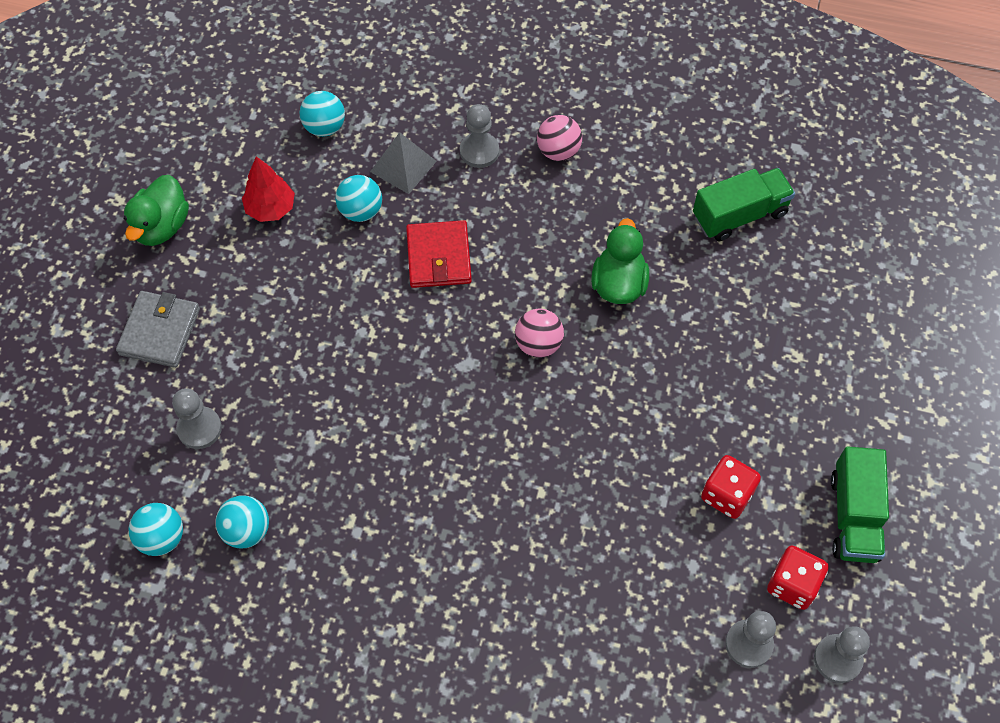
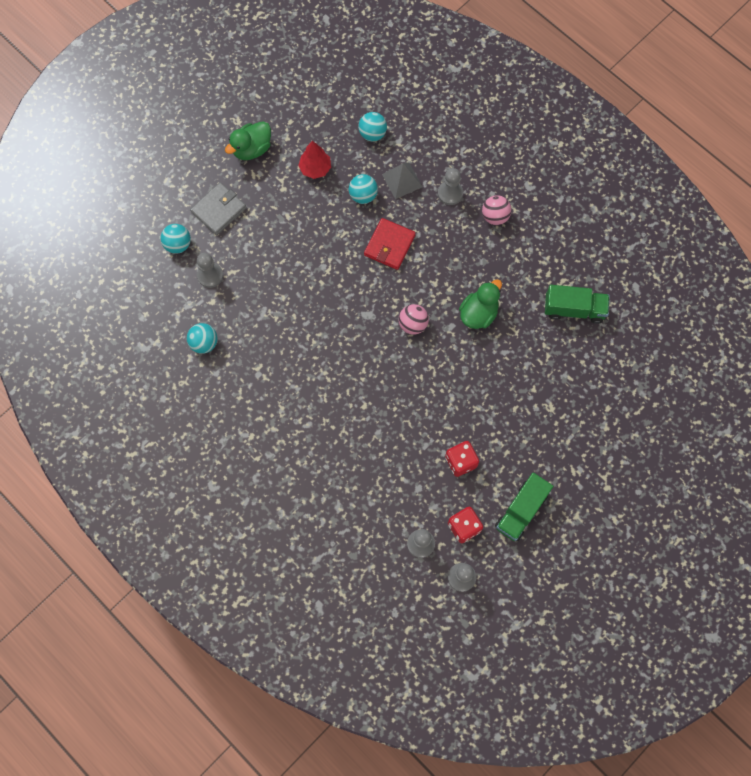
camera: 30 degrees right, 10 degrees up
turquoise ball [129,503,183,556] -> turquoise ball moved to [161,224,191,254]

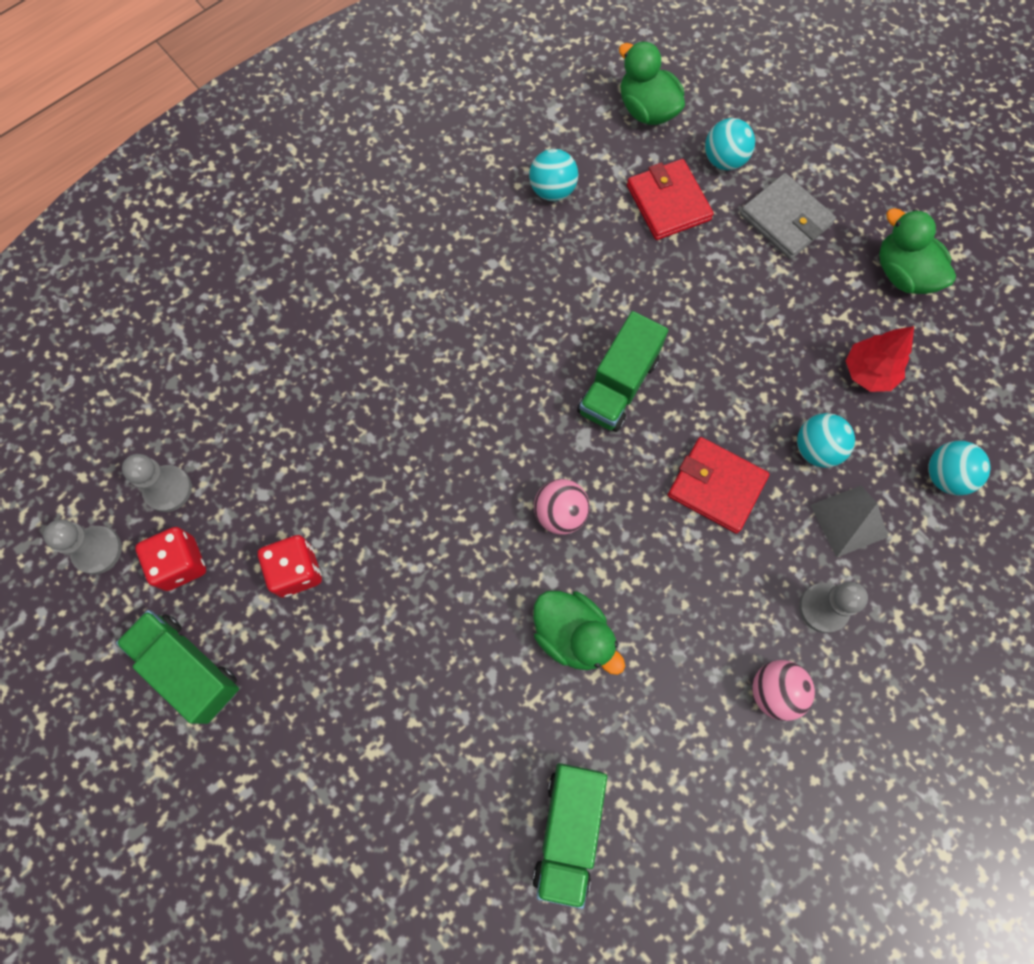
camera: 95 degrees right, 0 degrees up
grey pawn [197,253,223,288] -> red wallet [627,159,714,240]
none -> green truck [577,311,668,432]
none -> green duck [619,41,685,125]

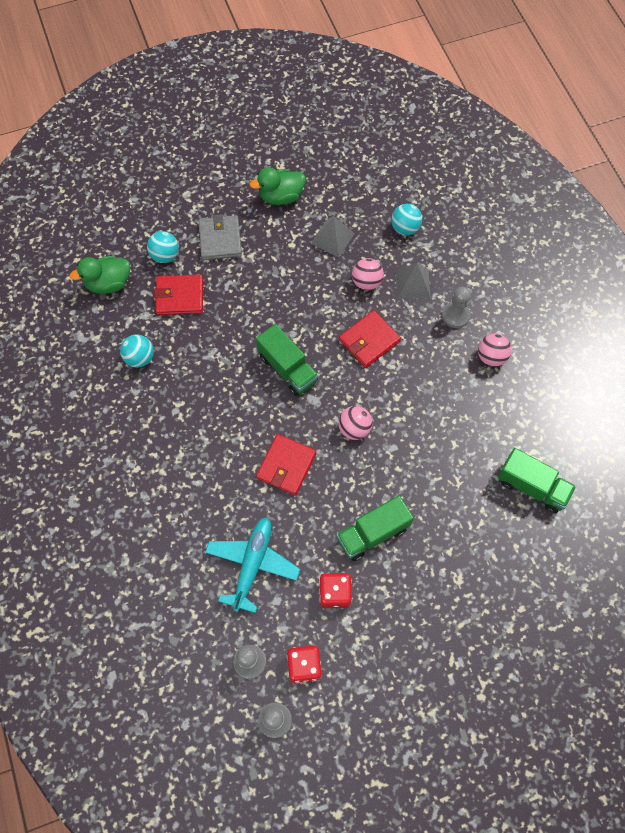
camera: 70 degrees left, 5 degrees down
green truck [116,610,239,724] -> green truck moved to [336,496,414,561]
green duck [533,591,625,675] -> none
grey wallet [740,173,836,259] -> grey wallet turned 75 degrees counterclockwise [199,214,242,260]
turquoise ball [797,413,855,468] -> pink ball [352,258,384,290]
red tree [846,326,914,392] -> grey pyramid [311,216,355,257]
none -> turquoise plane [205,517,300,613]
none -> red wallet [256,434,316,495]

